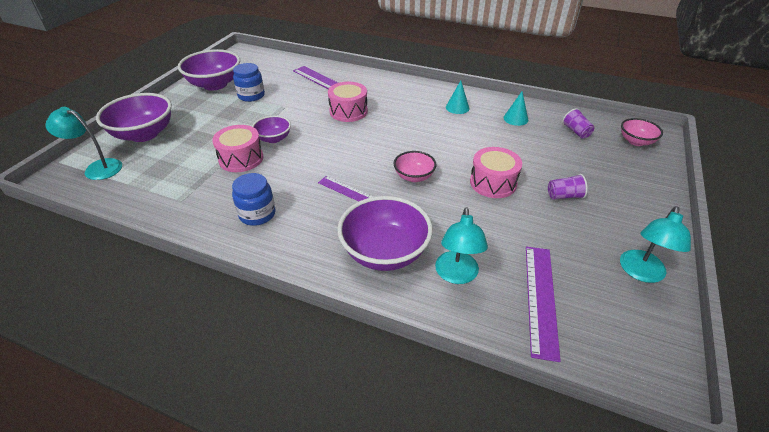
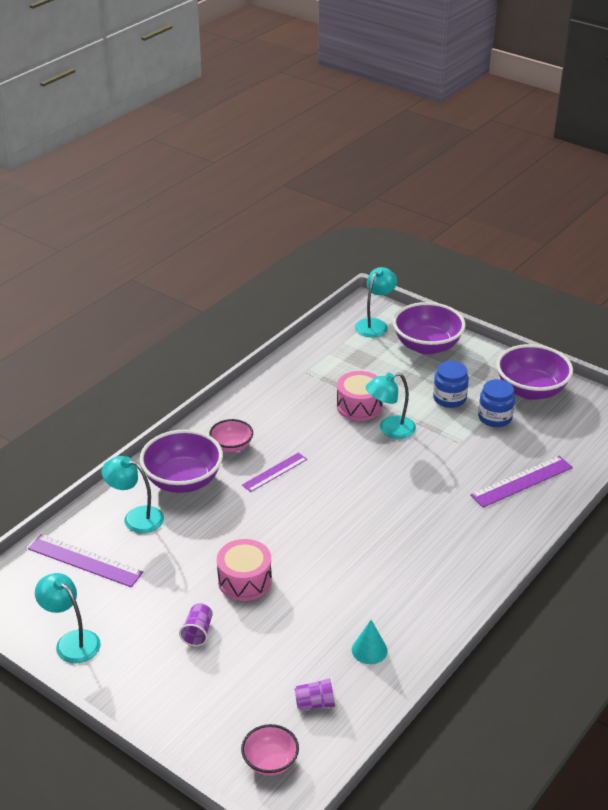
camera: 105 degrees right, 5 degrees down
blue jar [232,173,276,226] -> blue jar moved to [433,361,469,408]
purple bowl [252,116,291,143] -> turquoise lamp [366,372,416,439]
pink drum [328,82,368,122] -> none
pink bowl [393,151,436,182] -> pink bowl moved to [209,419,253,452]
turquoise cone [446,81,470,114] -> none

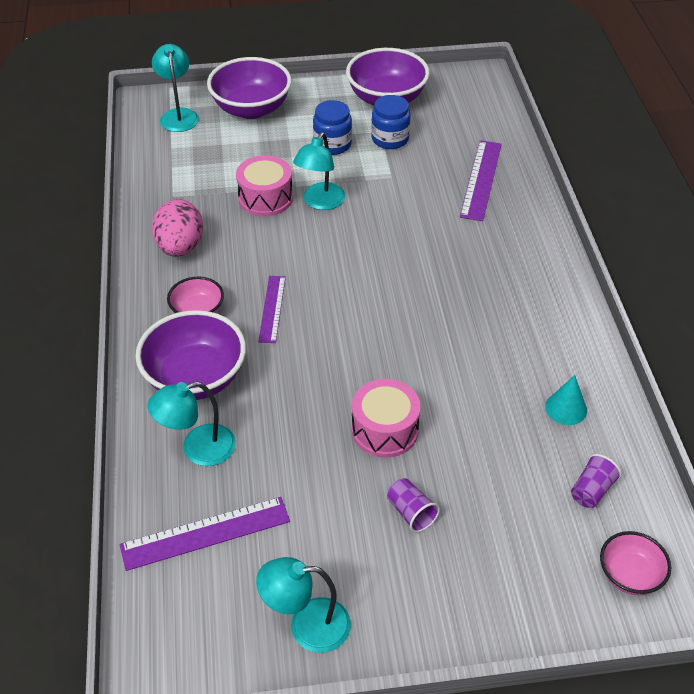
camera: 45 degrees left, 10 degrees up
none -> pink egg [152,199,203,257]

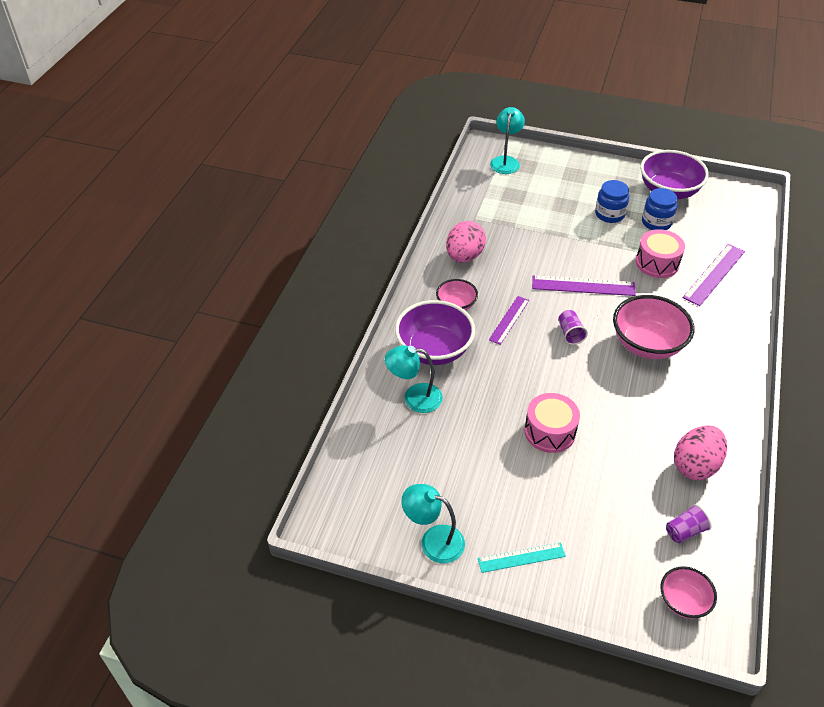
camera: 25 degrees right, 0 degrees up
purple ruler [120,497,290,571] -> purple ruler moved to [532,275,636,296]
purple bowl [207,57,292,119] -> none
pink drum [236,155,293,216] -> pink drum moved to [636,229,685,278]
turquoise lamp [293,132,345,210] -> none
purple cup [387,478,440,532] -> purple cup moved to [559,310,588,345]
turquoise cone [545,375,587,425] -> pink egg [674,426,727,480]
none -> turquoise ruler [478,542,566,573]
none -> pink bowl [613,295,694,359]

